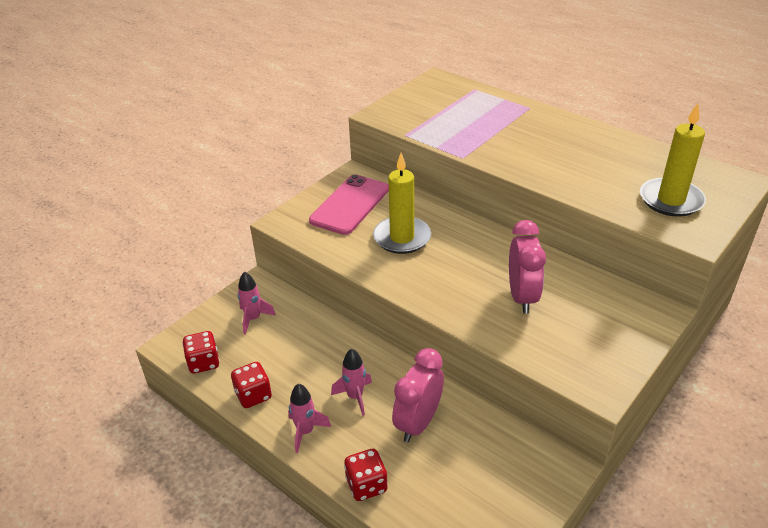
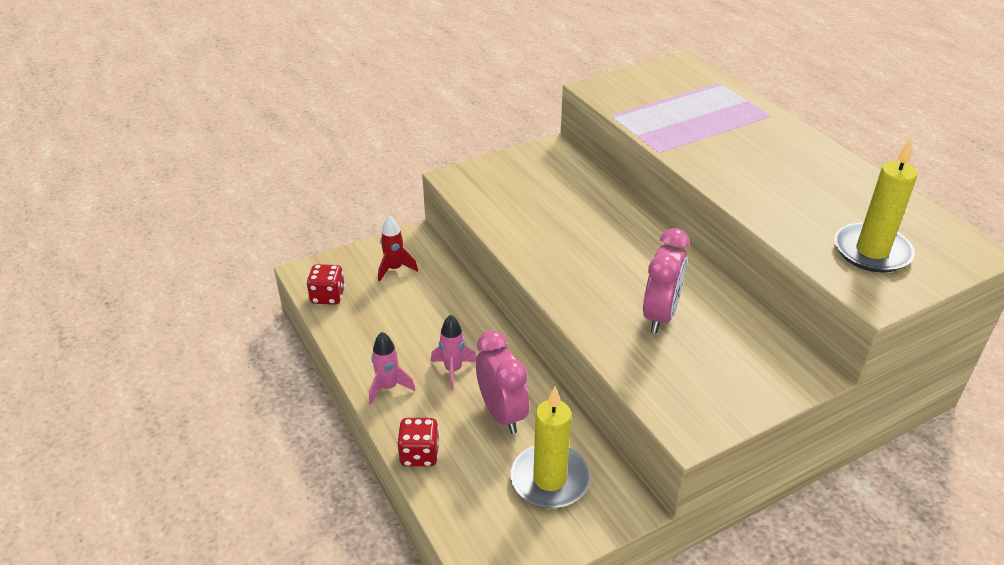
camera: 20 degrees right, 0 degrees up
red dice [231,362,272,408] -> none
pink rocket [238,272,276,335] -> red rocket [378,215,418,282]
pink phone [309,174,389,235] -> none
yellow candle [373,153,431,254] -> yellow candle moved to [510,386,590,508]
pink clock [392,348,444,442] -> pink clock turned 105 degrees clockwise [476,330,529,434]

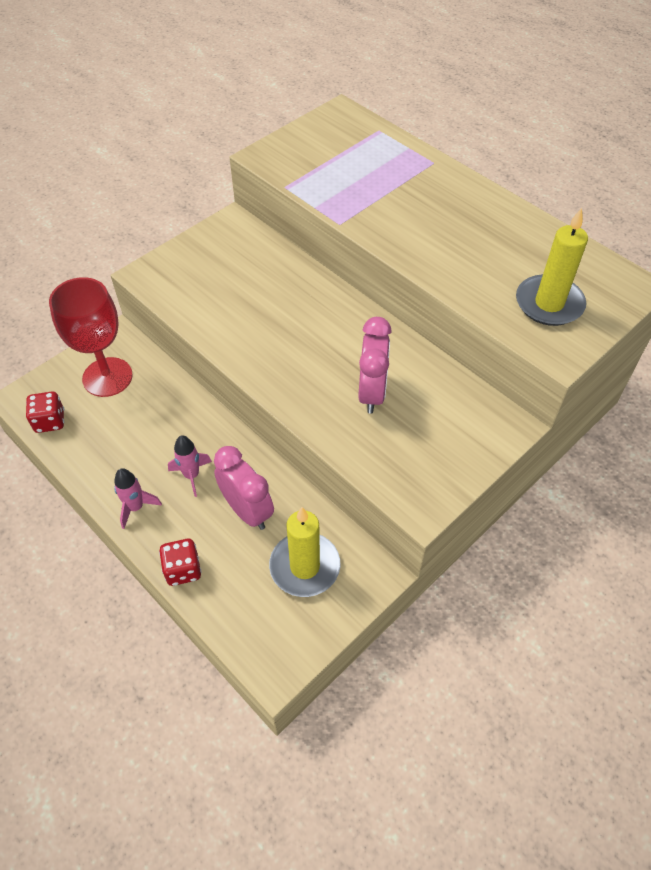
camera: 15 degrees left, 15 degrees up
red rocket [378,215,418,282] -> red goblet [49,277,133,397]

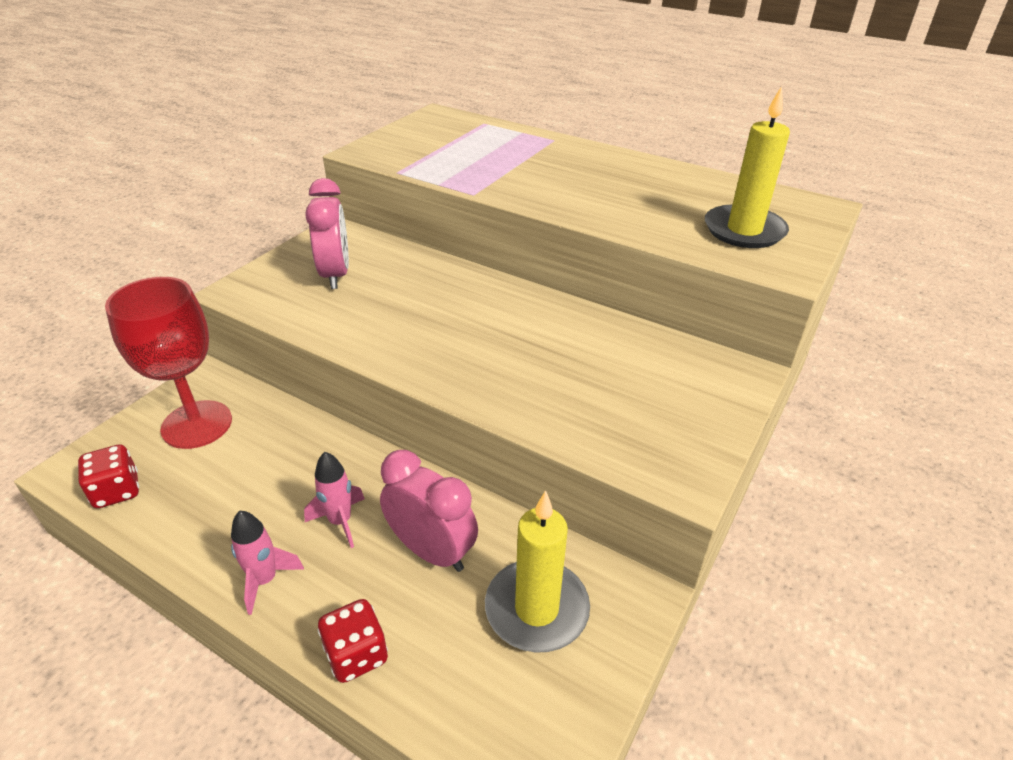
camera: 15 degrees left, 15 degrees down
pink clock [358,317,392,414] -> pink clock moved to [305,178,349,289]

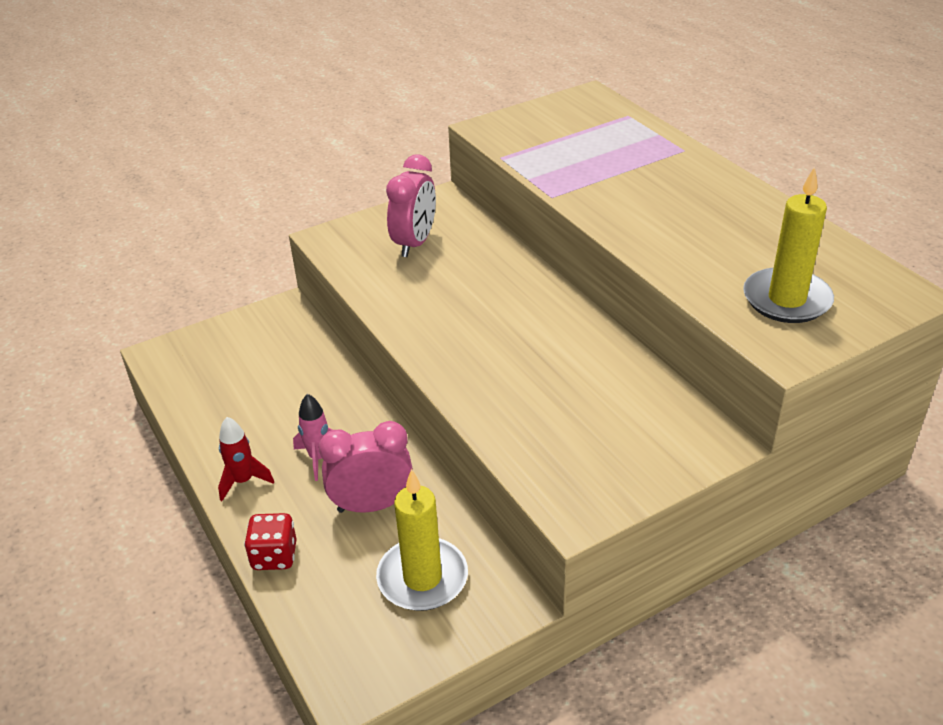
camera: 30 degrees right, 0 degrees up
red dice [78,444,139,508] -> none
red goblet [105,277,232,449] -> none
pink rocket [231,511,304,615] -> red rocket [218,417,274,501]
pink clock [380,450,478,572] -> pink clock turned 75 degrees counterclockwise [319,421,413,513]

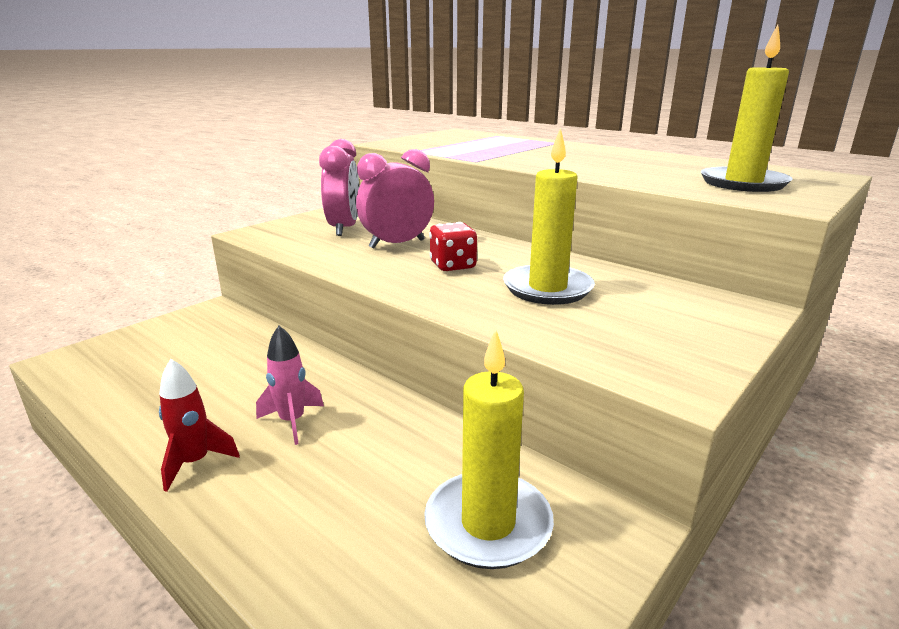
camera: 20 degrees left, 15 degrees down
red dice [244,513,297,570] -> red dice moved to [429,222,477,271]
pink clock [319,421,413,513] -> pink clock moved to [356,149,434,249]
none -> yellow candle [503,128,595,305]

